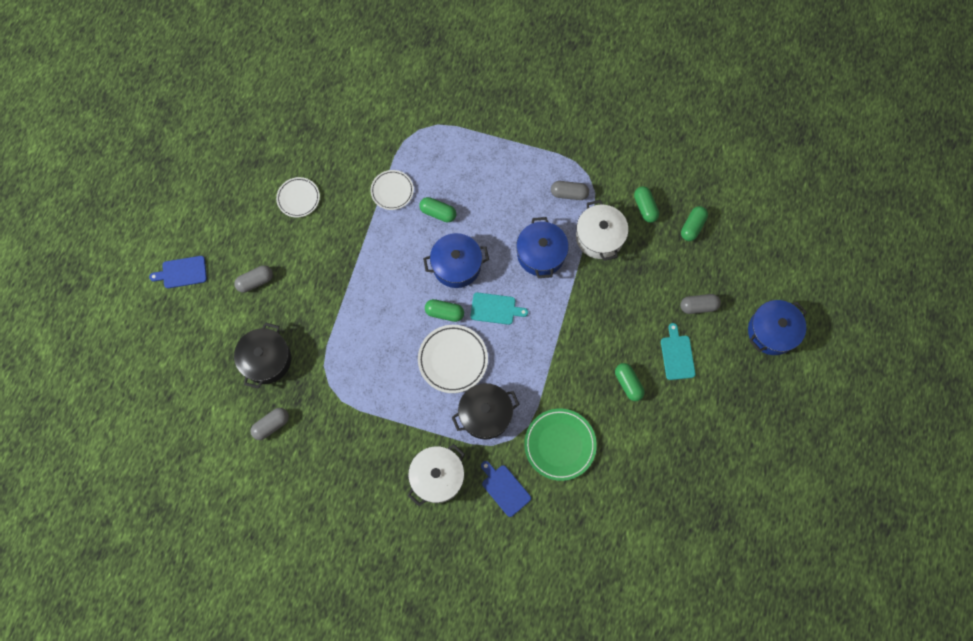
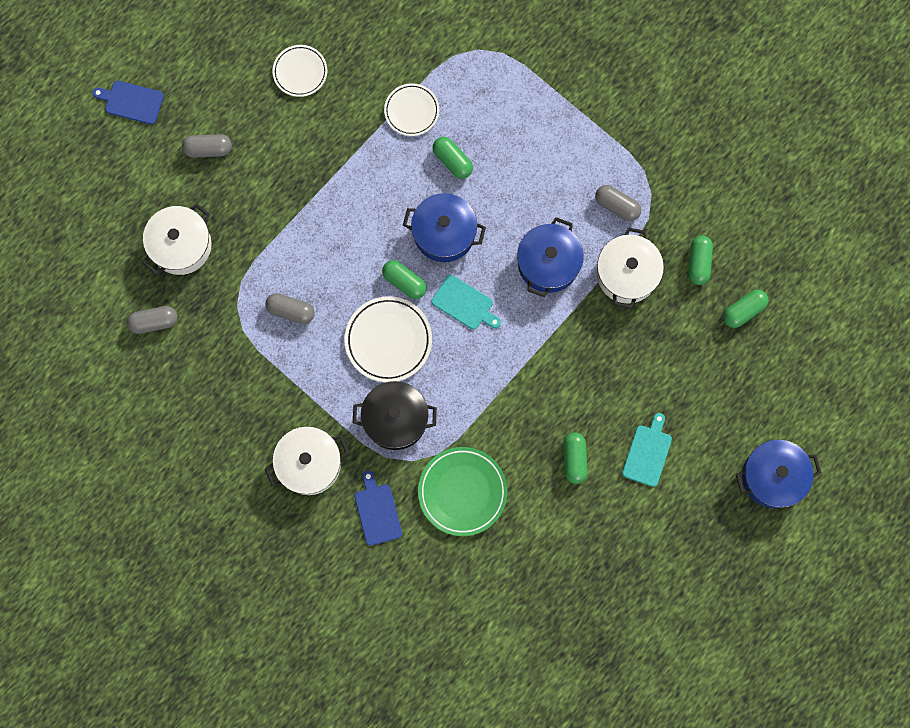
camera: 25 degrees right, 5 degrees up
black pot [234,323,291,389] -> white pot [143,203,212,275]
grey capsule [680,294,721,314] -> grey capsule moved to [265,293,315,324]

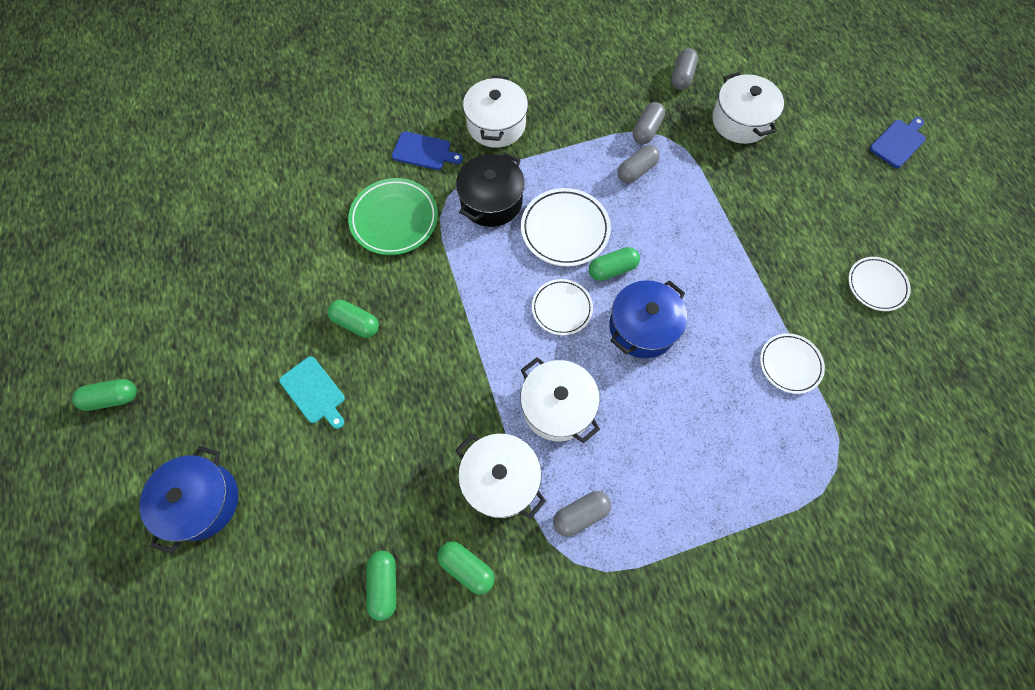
camera: 120 degrees right, 10 degrees down
grey capsule [182,134,232,158] -> grey capsule moved to [633,102,665,144]
turquoise cutting board [431,275,501,330] -> white plate [532,279,593,335]
green capsule [433,137,473,179] -> green capsule moved to [72,379,137,411]
blue pot [517,217,584,297] -> white pot [520,357,600,443]

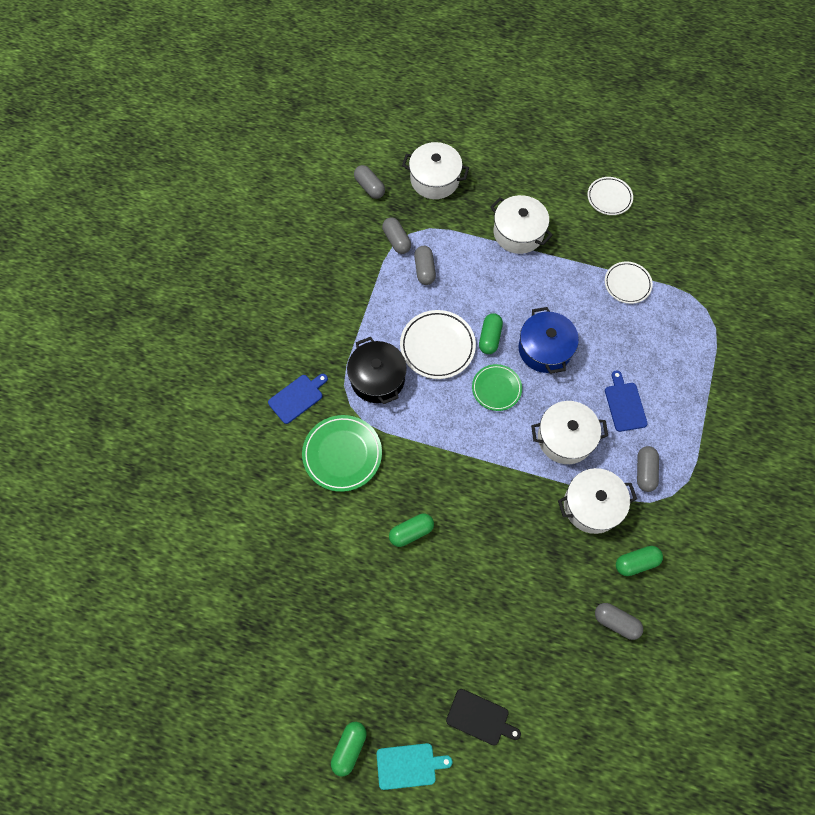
camera: 55 degrees left, 0 degrees up
blue pot [140,446,238,554] -> black cutting board [446,689,521,746]
turquoise cutting board [279,356,345,429] -> turquoise cutting board moved to [377,743,452,790]
green capsule [366,551,396,621] -> grey capsule [595,603,643,640]
white pot [463,75,528,148] -> white pot moved to [490,195,553,254]
white plate [532,279,593,335] -> green plate [472,364,522,411]
blue cutting board [869,117,926,168] -> blue cutting board moved to [605,370,648,432]

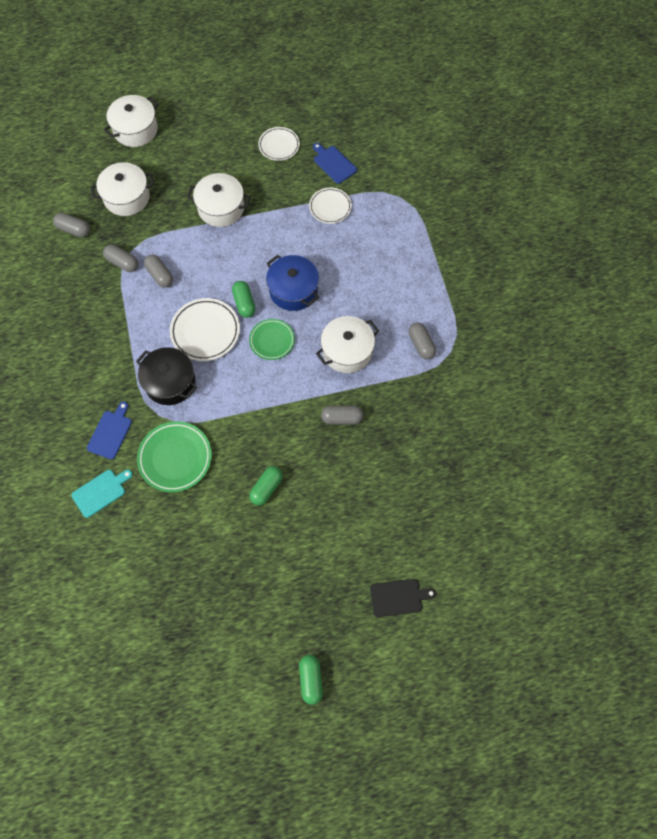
camera: 30 degrees left, 0 degrees up
turquoise cutting board [377,743,452,790] -> turquoise cutting board moved to [71,470,133,518]
white pot [558,468,637,534] -> white pot moved to [104,95,159,147]
grey capsule [595,603,643,640] -> grey capsule moved to [321,406,364,425]
blue cutting board [605,370,648,432] -> blue cutting board moved to [313,143,357,184]
green capsule [616,546,663,576] -> none

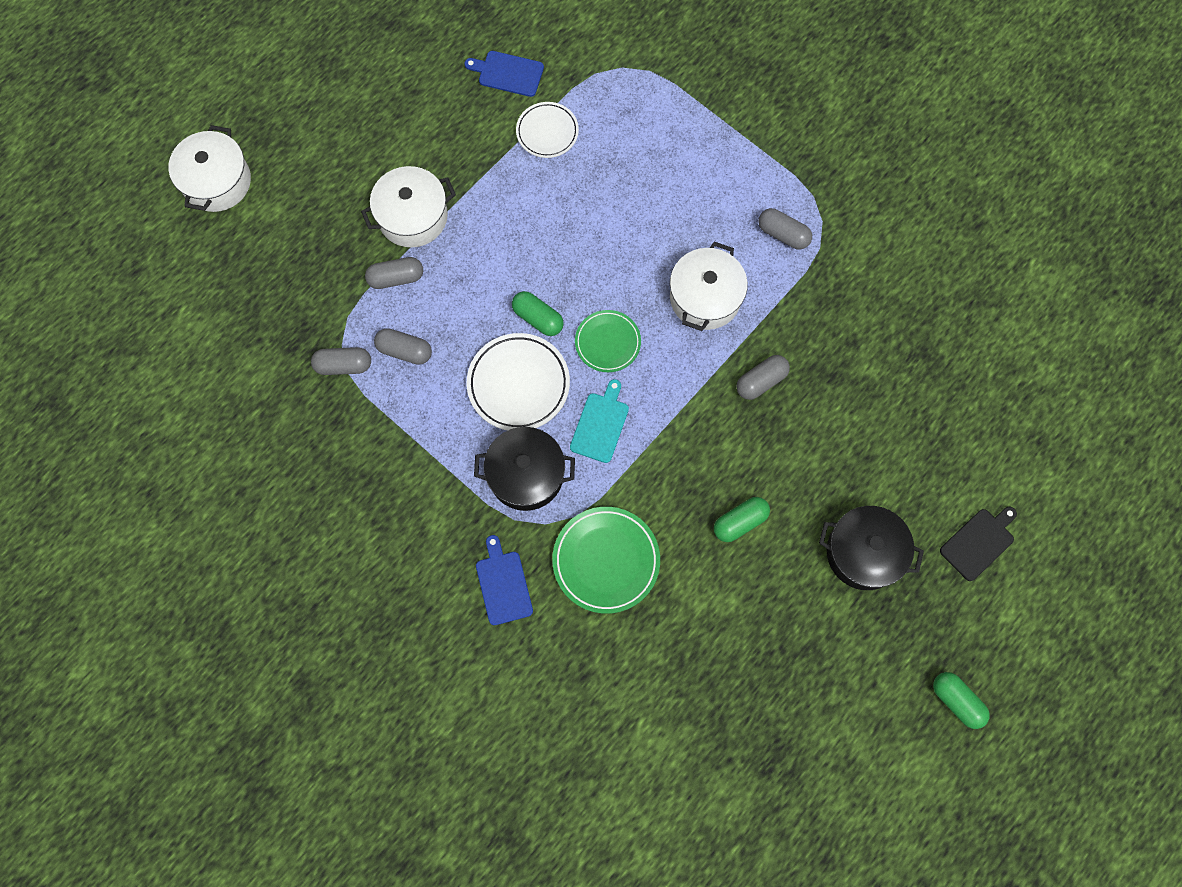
camera: 35 degrees left, 5 degrees up
grey capsule [53,213,90,237] -> grey capsule moved to [365,257,423,289]
turquoise cutting board [71,470,133,518] -> turquoise cutting board moved to [570,379,629,463]
white pot [91,162,154,216] -> none
green capsule [249,466,283,505] -> green capsule turned 60 degrees clockwise [714,497,770,542]
white plate [258,127,300,161] -> none
blue pot [266,255,319,311] -> none
none -> black pot [819,506,924,590]

